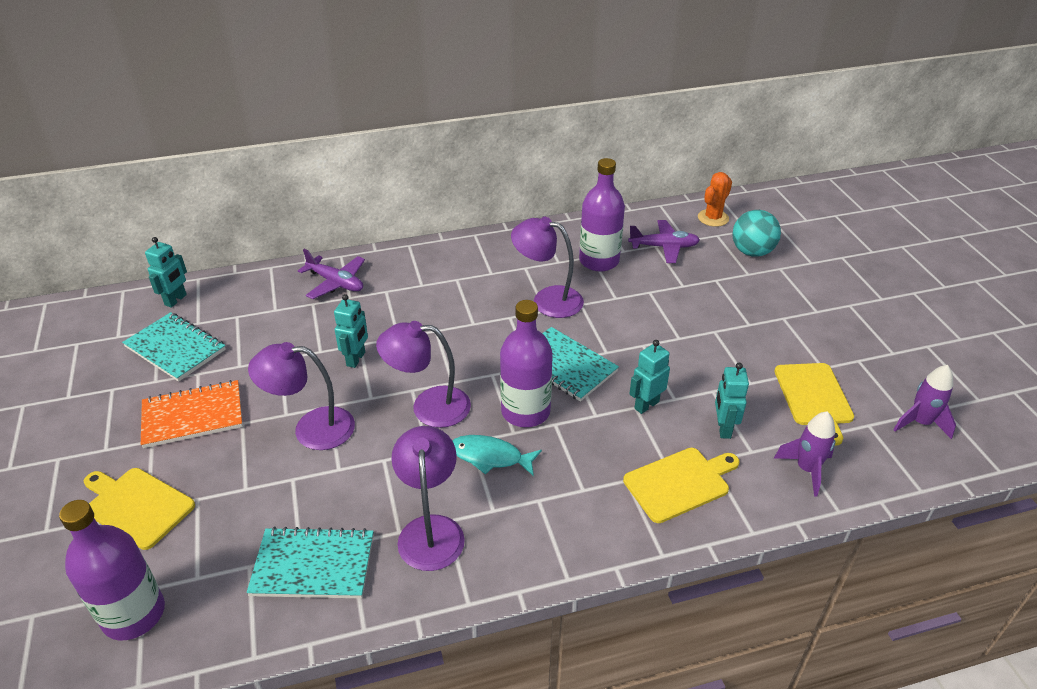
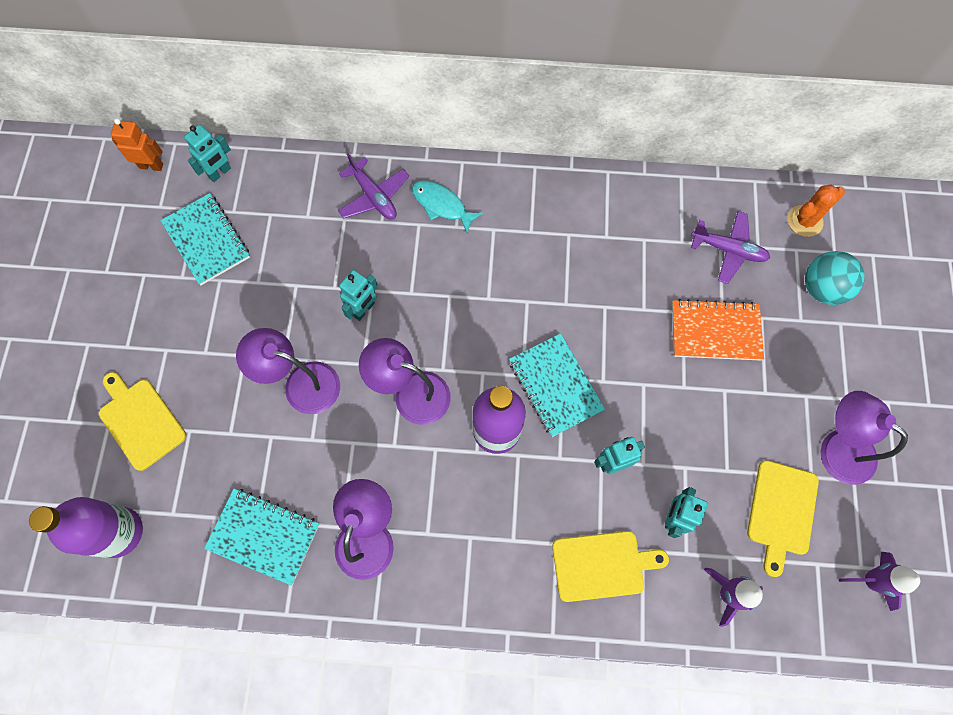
camera: 20 degrees right, 30 degrees up
orange notebook [141,380,243,448] -> orange notebook moved to [672,299,764,360]
turquoise fish [452,435,542,476] -> turquoise fish moved to [412,180,483,234]
purple lamp [511,217,584,318] -> purple lamp moved to [820,391,908,485]
purple bottle [579,158,625,271] -> none
none -> orange robot [111,118,163,171]

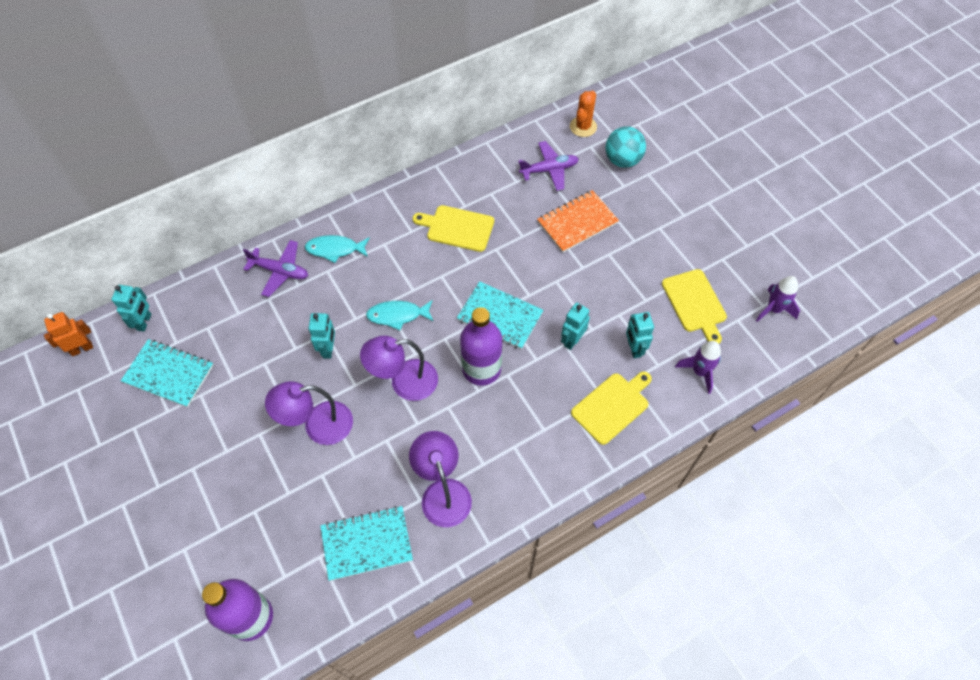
camera: 35 degrees left, 10 degrees down
yellow cutting board [99,372,186,471] -> yellow cutting board moved to [413,205,494,252]
purple lamp [820,391,908,485] -> none
none -> turquoise fish [366,300,434,330]

